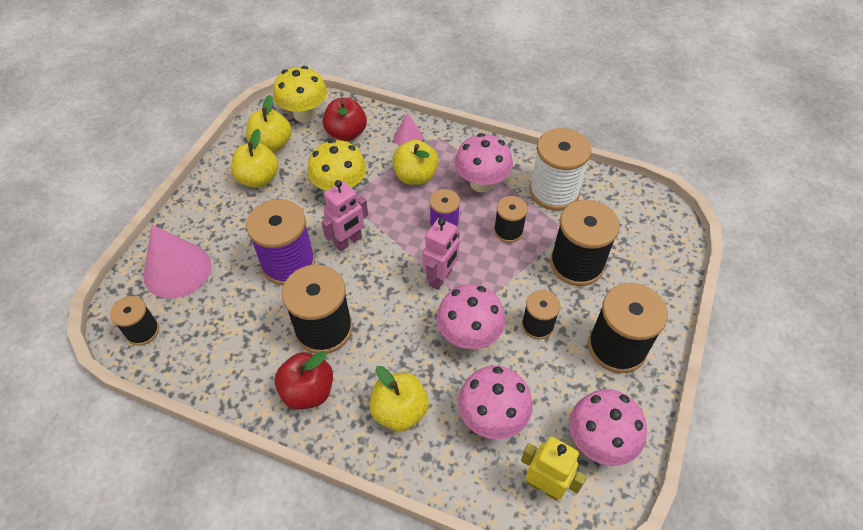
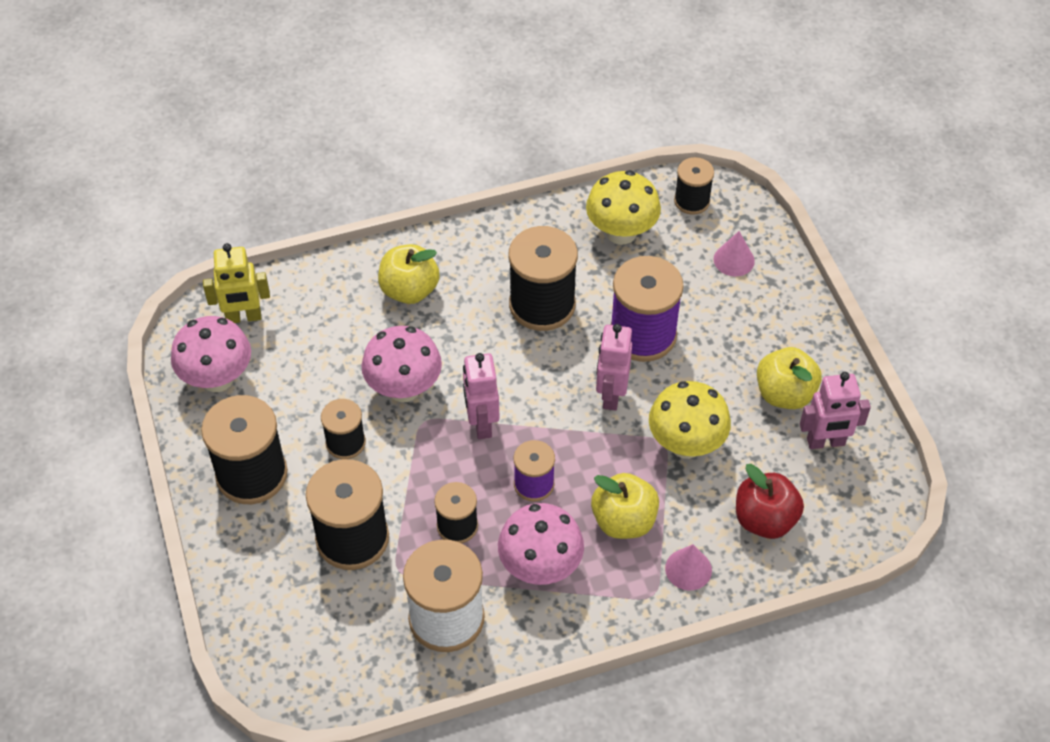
camera: 140 degrees right, 0 degrees up
pink cone [143,225,211,299] -> pink cone [713,231,755,276], size x0.52
yellow apple [246,95,292,152] -> pink robot [800,372,871,449]
yellow mushroom [273,66,327,122] -> yellow mushroom moved to [586,170,661,245]
red apple [274,351,333,410] -> none
pink mushroom [458,366,533,439] -> none

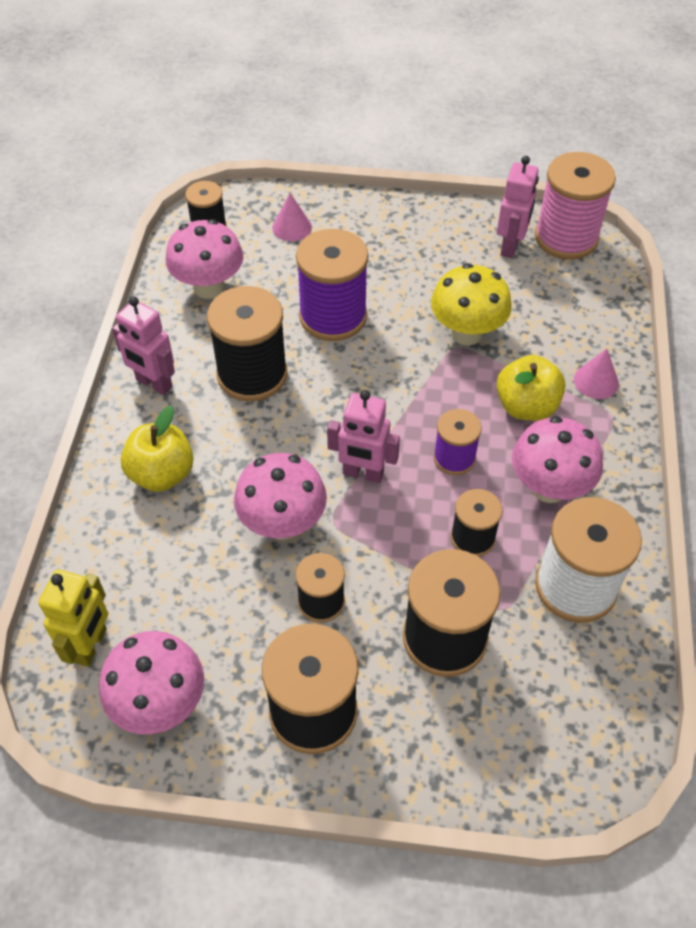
camera: 65 degrees left, 0 degrees up
yellow mushroom [586,170,661,245] -> pink mushroom [166,219,244,299]
pink robot [596,324,632,411] -> pink robot moved to [112,297,175,395]
red apple [736,464,804,539] -> none
yellow apple [757,347,822,409] -> none
none -> pink spool [535,152,616,260]

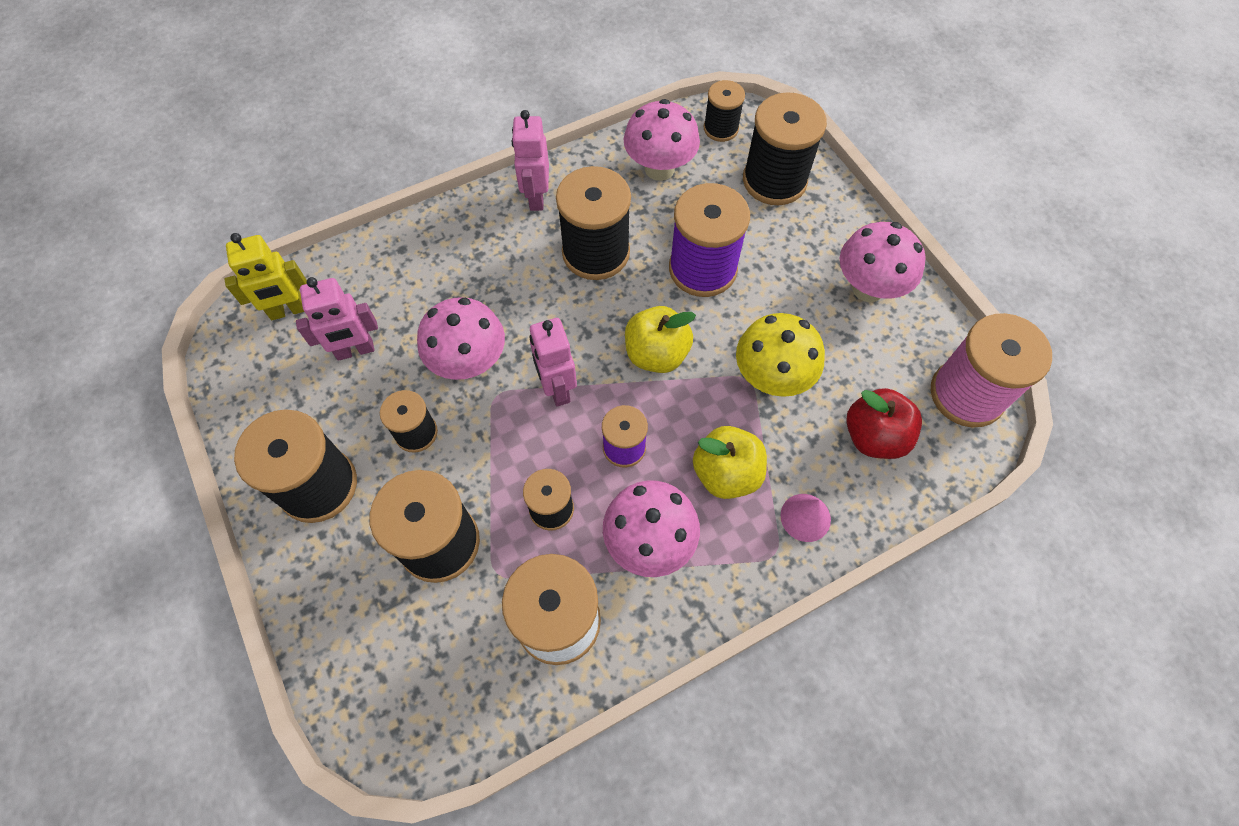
camera: 55 degrees right, 10 degrees up
pink mushroom [99,631,204,734] -> pink mushroom moved to [839,222,926,302]
yellow apple [121,406,193,492] -> yellow apple moved to [625,306,696,373]
pink cone [272,193,312,241] -> black spool [743,92,827,205]
pink robot [497,156,539,258] -> pink robot moved to [296,277,378,361]
none -> red apple [846,388,922,459]

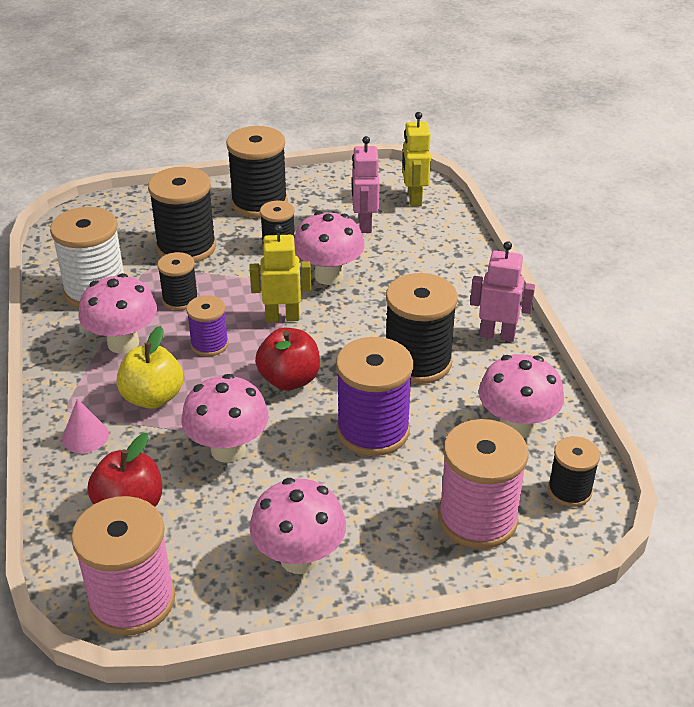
camera: 105 degrees right, 25 degrees down
pink robot [529,318,577,407] -> yellow robot [250,224,311,322]
yellow apple [625,306,696,373] -> red apple [255,328,320,390]
yellow mushroom [736,313,825,397] -> pink mushroom [181,374,269,463]
black spool [743,92,827,205] -> pink spool [438,419,529,549]

